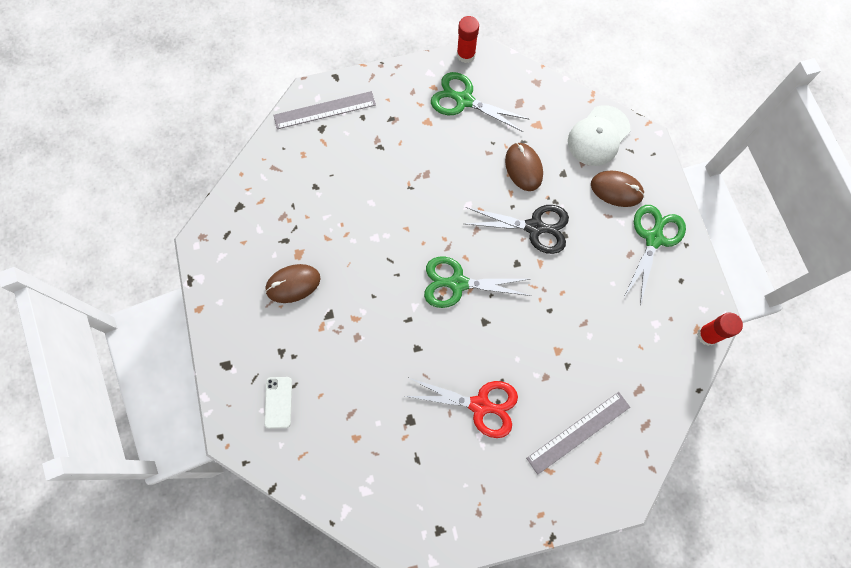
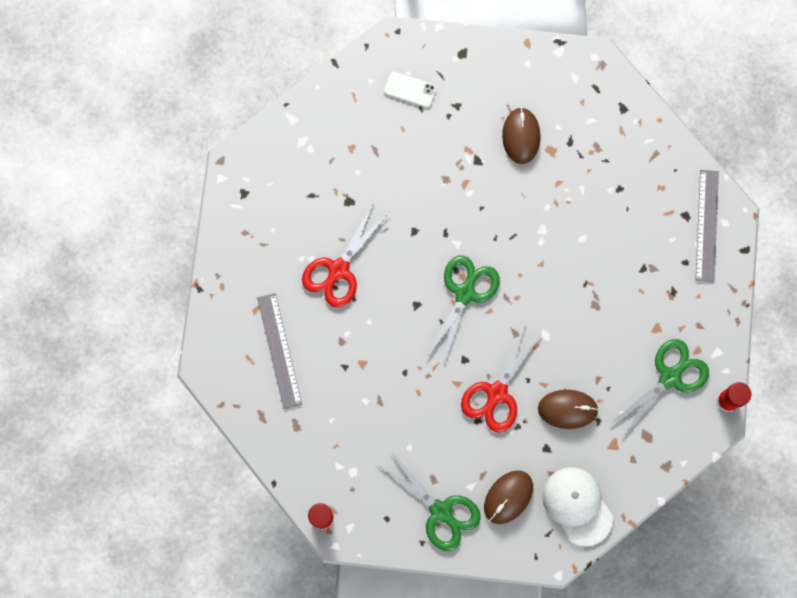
camera: 110 degrees right, 5 degrees up
black scissors [465,205,569,254] -> red scissors [461,323,542,433]

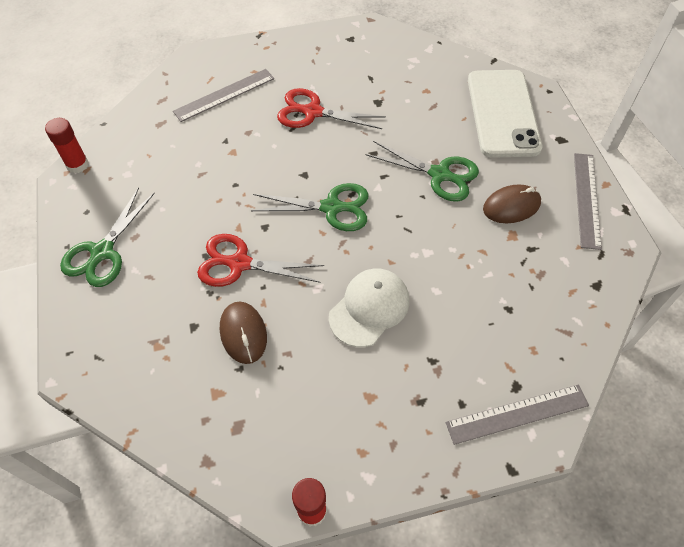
camera: 70 degrees right, 20 degrees down
white phone [384,72,436,108] -> white phone [468,70,542,158], size x2.41
brown mouse [484,470,533,524] -> none
white cap [542,467,613,546] -> white cap moved to [329,268,409,347]
green scissors [612,339,709,438] -> green scissors moved to [366,141,479,202]
none -> grey ruler [574,153,602,250]

